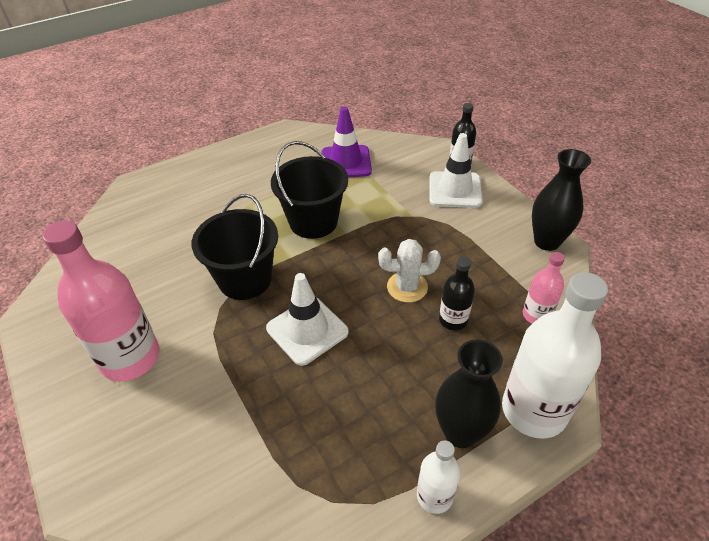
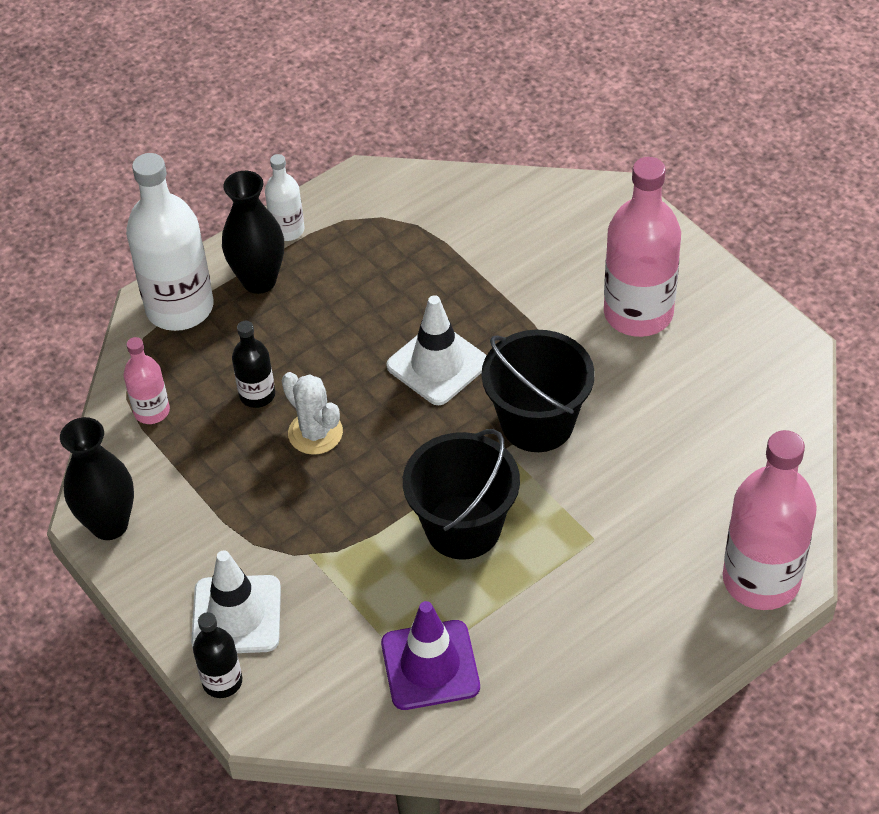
camera: 175 degrees right, 5 degrees up
white cactus [378,239,441,303] -> white cactus turned 60 degrees clockwise [282,372,343,455]
none -> pink bottle [723,430,817,610]

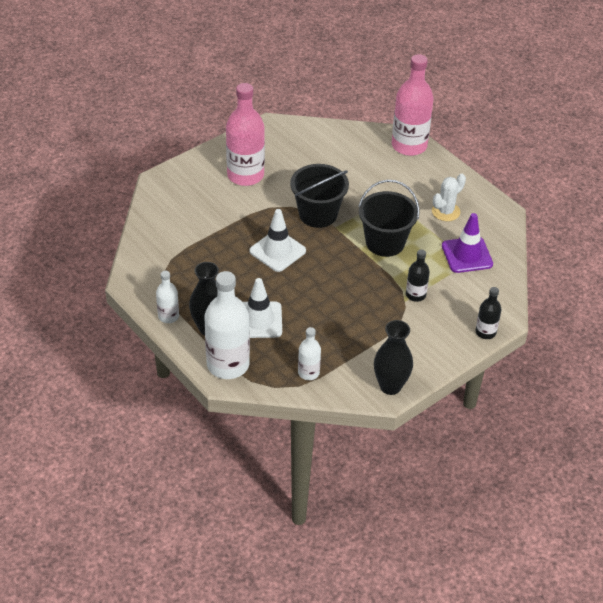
camera: 95 degrees left, 5 degrees down
pink bottle [123,337,170,424] -> white bottle [298,327,321,380]
white traffic cone [191,550,281,653] -> white traffic cone moved to [243,278,282,338]
black bottle [232,321,275,408] -> black bottle moved to [406,249,430,302]
white cactus [282,372,343,455] -> white cactus moved to [432,174,466,221]

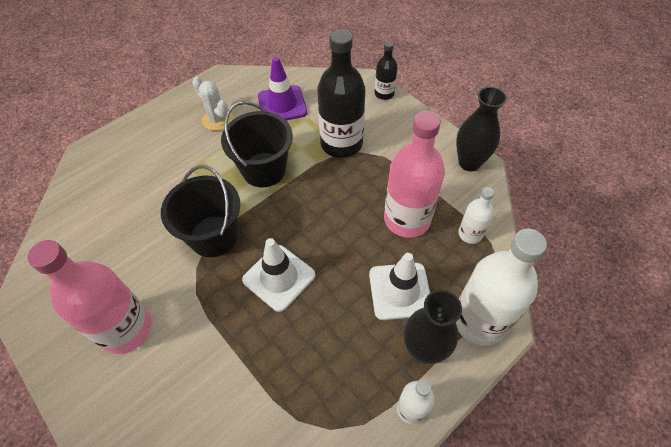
camera: 90 degrees left, 10 degrees up
pink bottle [392,54,434,156] -> pink bottle moved to [384,111,445,238]
black bottle [406,249,430,302] -> black bottle [317,30,365,158], size x1.97

